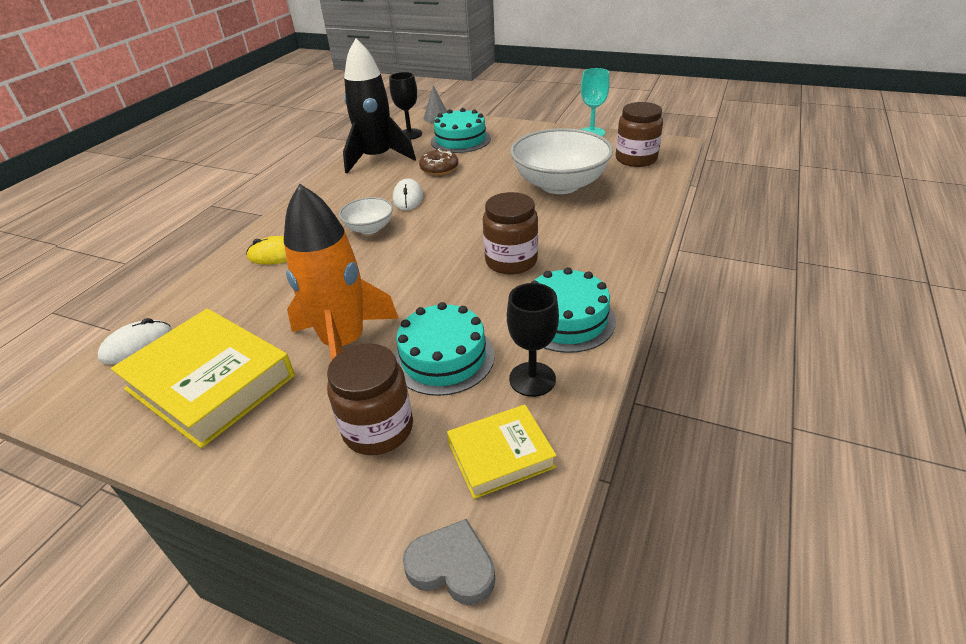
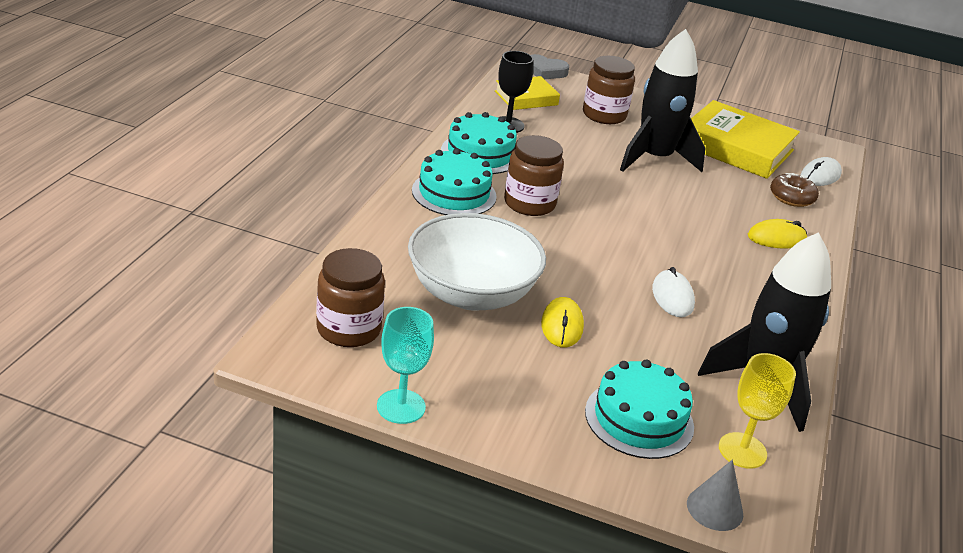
camera: 170 degrees right, 5 degrees down
orange rocket [284,184,399,361] -> black rocket [620,29,705,172]
white bowl [339,197,393,234] -> none
black goblet [389,72,422,140] -> yellow goblet [719,353,796,469]
turquoise cake [394,302,495,396] -> turquoise cake moved to [412,148,497,215]
brown donut [419,148,458,175] -> brown donut moved to [770,173,819,207]
none -> yellow mouse [541,297,584,348]

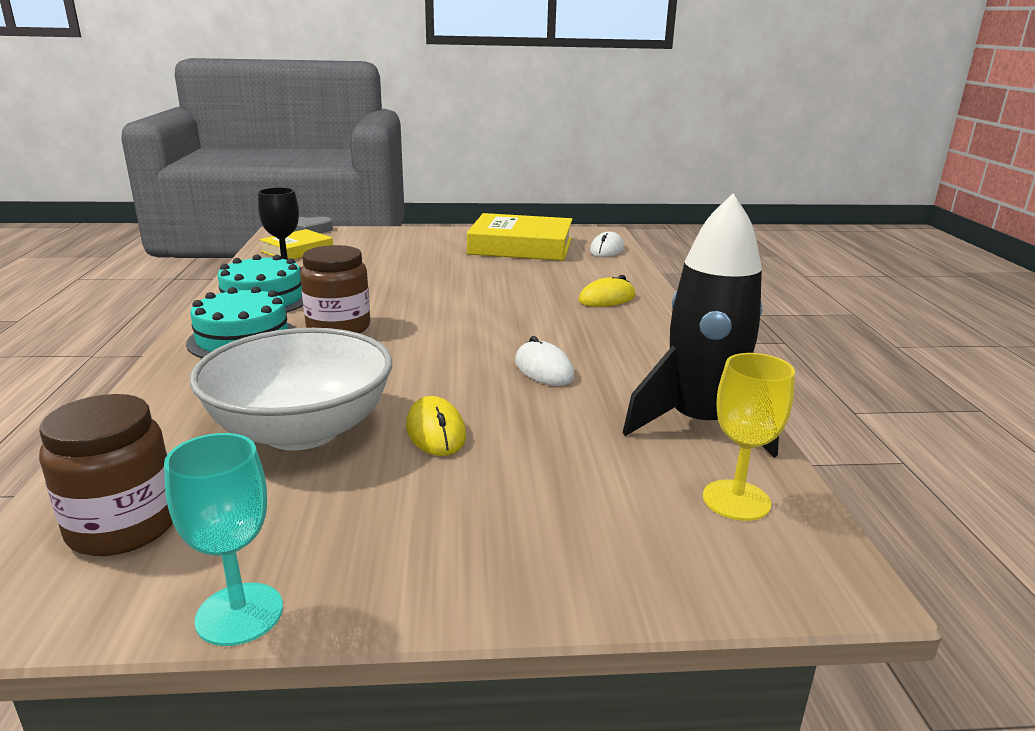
camera: 20 degrees left, 10 degrees down
brown jar [583,56,635,124] -> none
turquoise cake [585,359,694,459] -> none
black rocket [620,29,705,172] -> none
grey cone [687,460,743,531] -> none
brown donut [770,173,819,207] -> none

